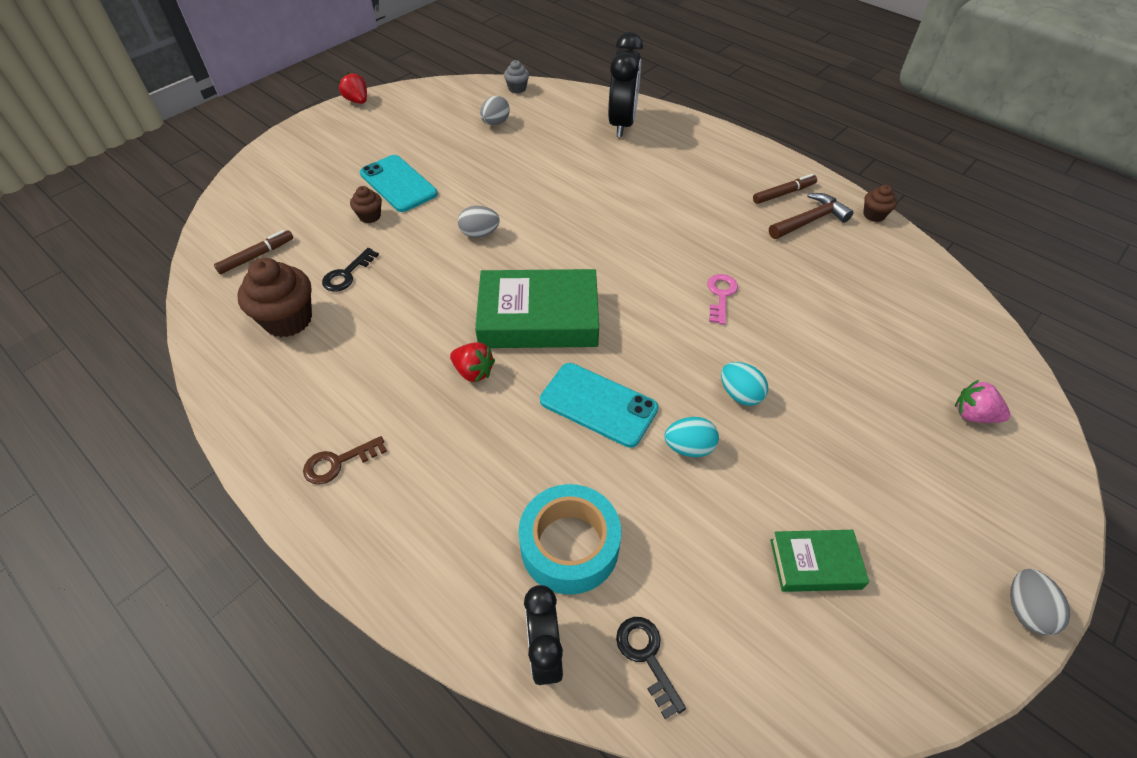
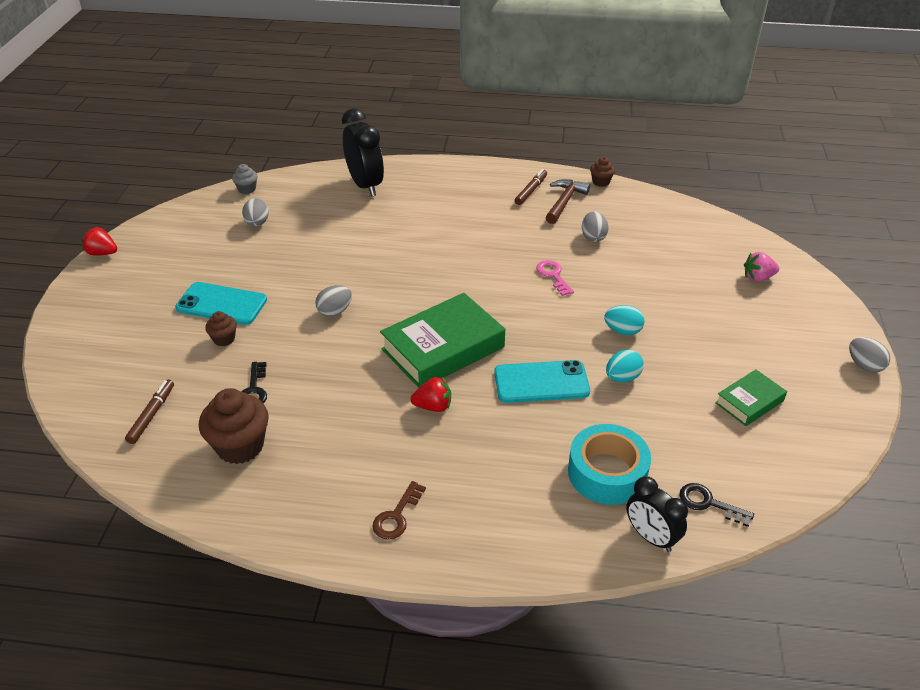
camera: 35 degrees left, 10 degrees down
none -> grey egg [582,211,609,242]

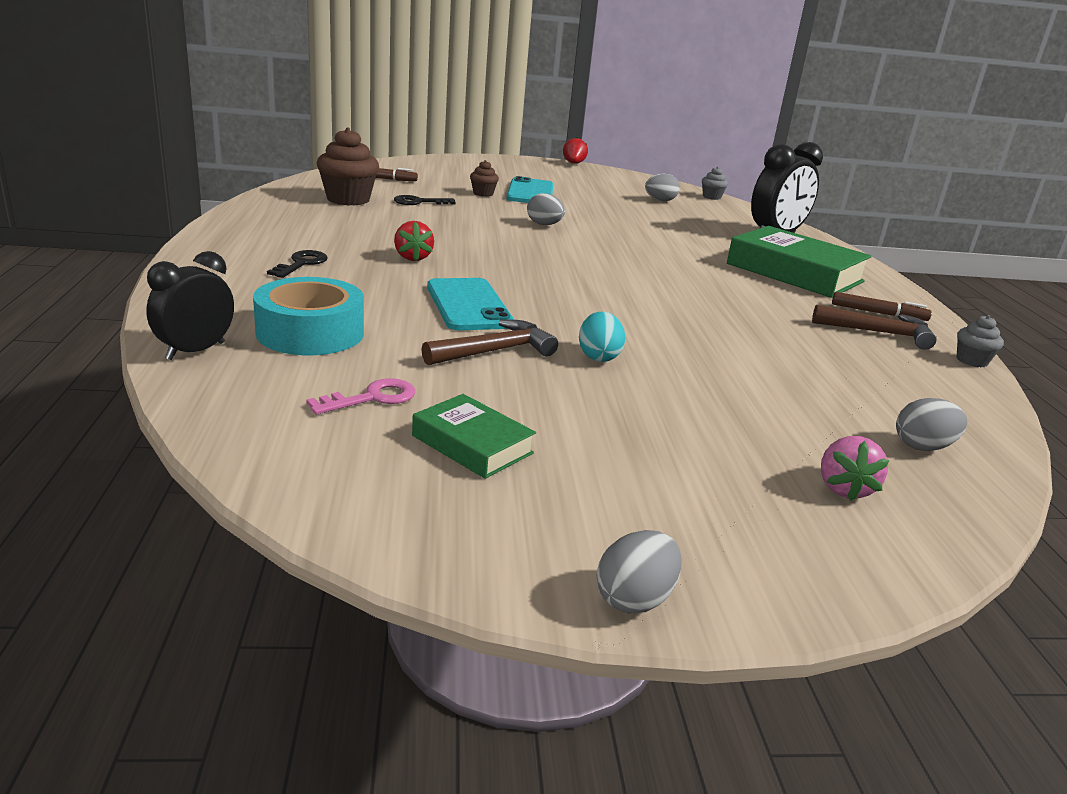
camera: 75 degrees right, 15 degrees down
brown key [372,481,426,540] -> none
green book [380,293,505,388] -> green book moved to [727,226,872,298]
pink key [536,260,574,296] -> pink key moved to [307,378,415,415]
grey egg [582,211,609,242] -> grey egg moved to [896,398,967,451]
brown cupcake [590,157,615,187] -> grey cupcake [957,315,1004,368]
turquoise egg [606,349,644,382] -> brown hammer [421,320,558,365]
black key [679,483,754,527] -> black key moved to [267,250,328,278]
pink strawberry [744,252,779,282] -> pink strawberry turned 150 degrees counterclockwise [821,436,889,501]

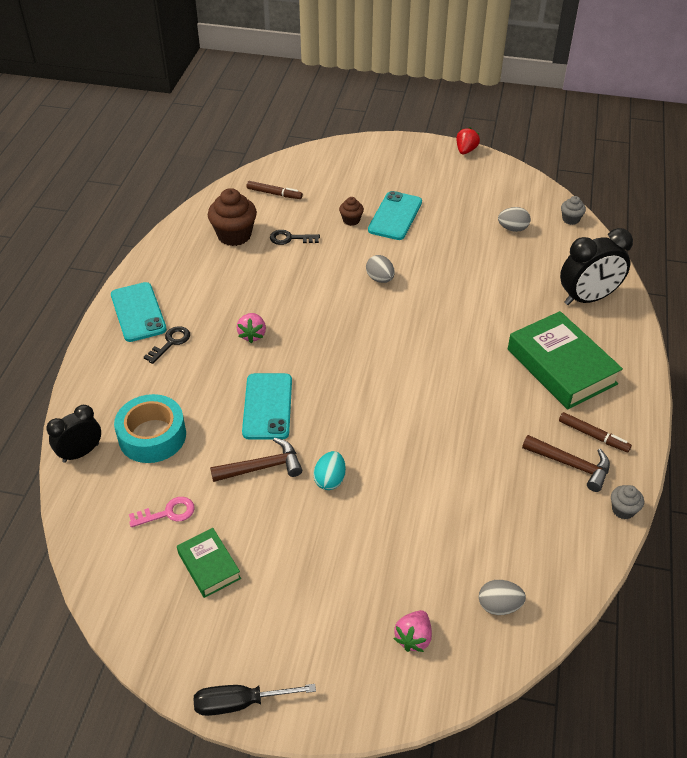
camera: 20 degrees right, 20 degrees up
red strawberry [394,221,434,261] -> pink strawberry [237,313,266,343]
grey egg [597,530,682,614] -> black screwdriver [194,684,316,716]
none -> turquoise phone [111,282,167,342]

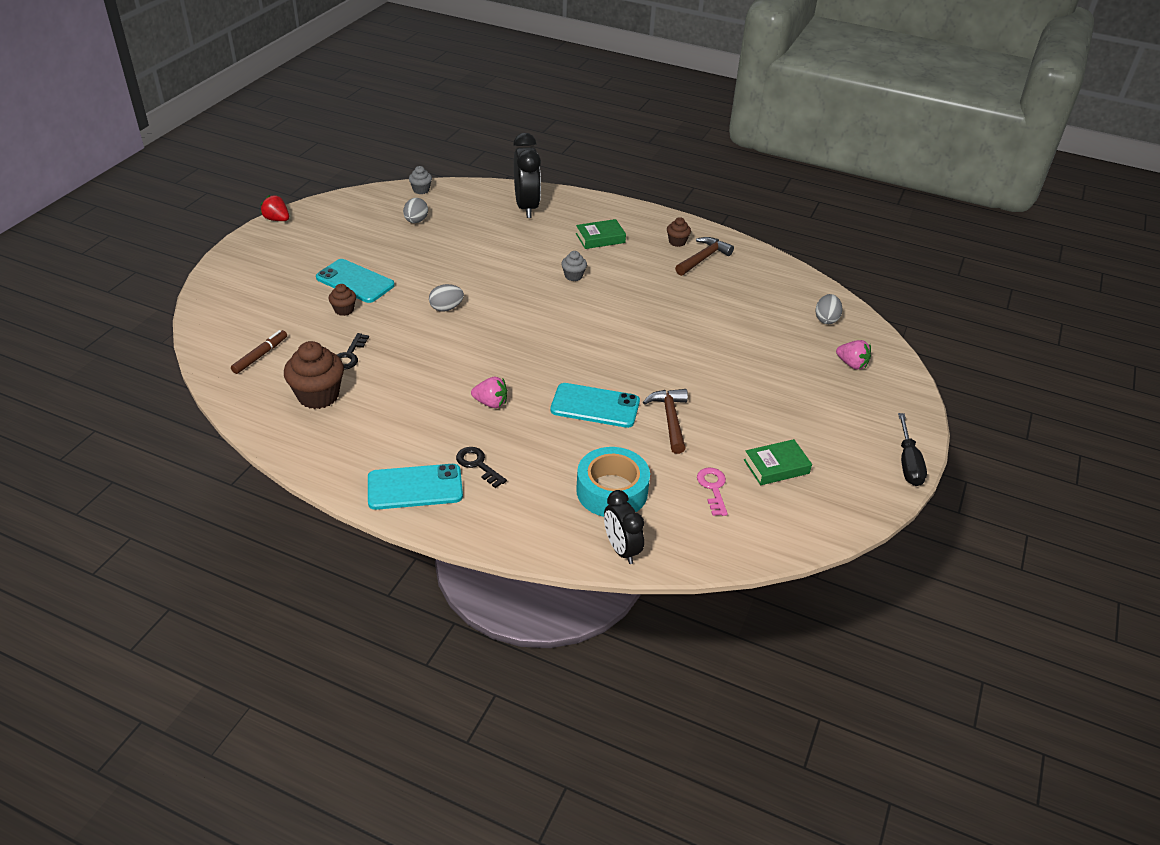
camera: 80 degrees left, 5 degrees down
turquoise egg [313,451,346,490] -> none
green book [508,311,623,410] -> green book [576,219,626,249], size x0.53
brown marker [559,412,632,452] -> brown cupcake [667,217,691,247]
grey cupcake [611,485,644,519] -> grey cupcake moved to [561,251,587,281]

